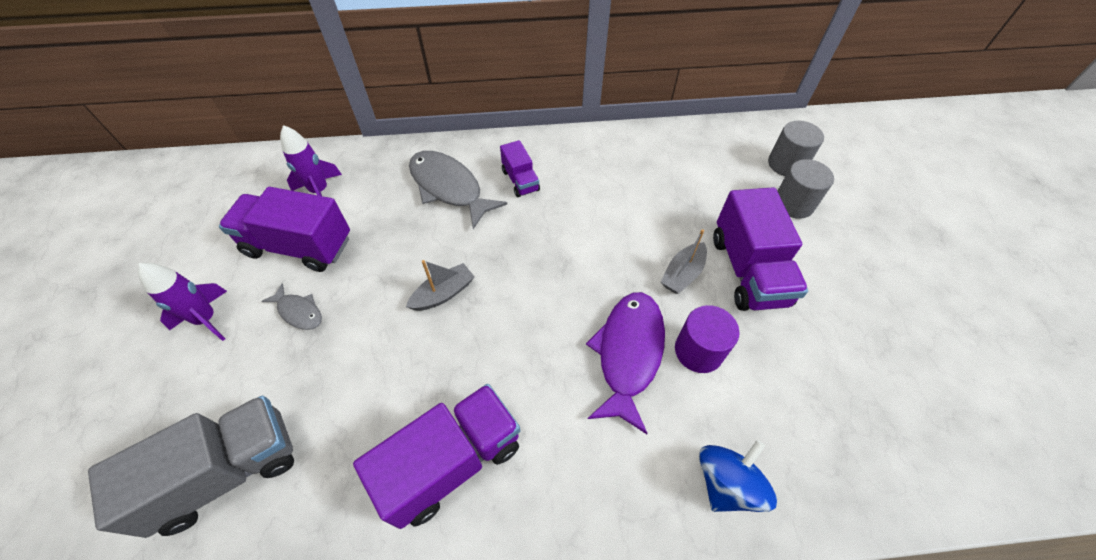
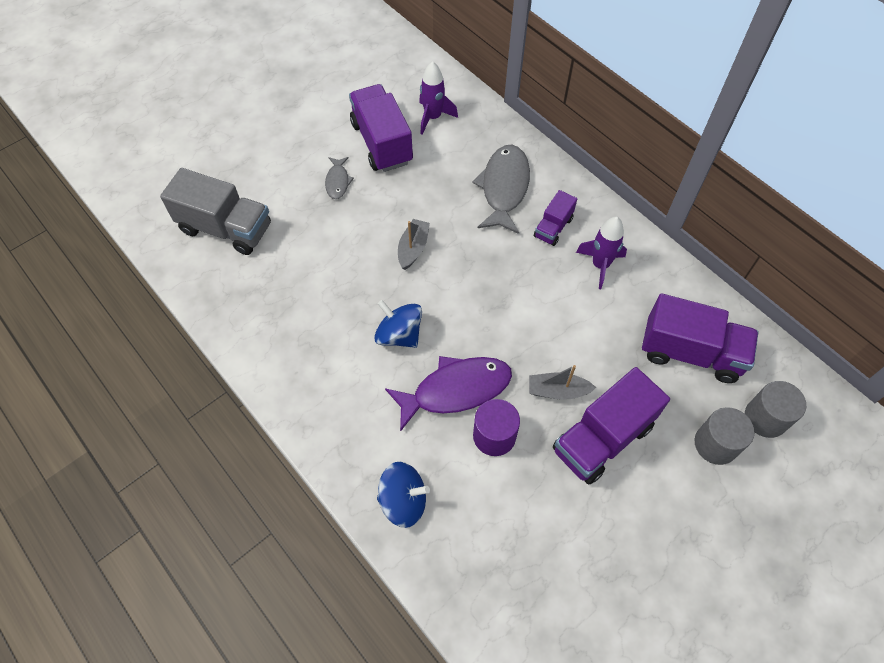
camera: 55 degrees right, 5 degrees up
purple rocket [138,263,227,341] -> purple rocket moved to [576,217,627,289]
purple truck [353,384,520,529] -> purple truck moved to [642,293,758,383]
grey boat [406,260,475,311] -> grey boat turned 90 degrees counterclockwise [398,219,430,270]
none -> blue spinning top [375,300,422,348]

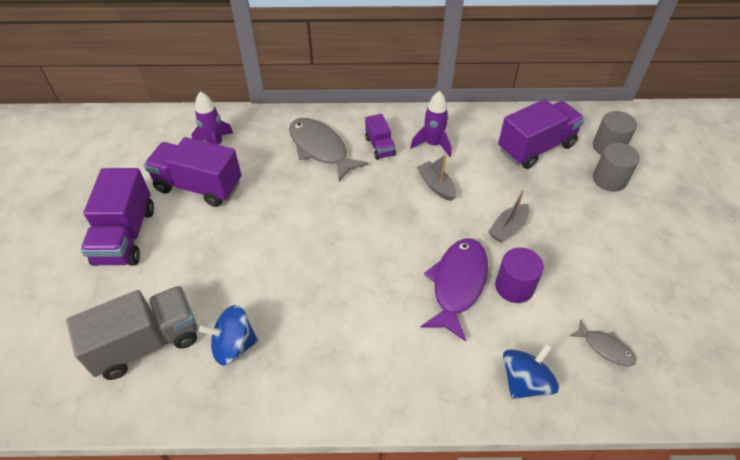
camera: 50 degrees left, 10 degrees down
grey fish [325,157,354,199] -> grey fish moved to [570,319,636,366]
blue spinning top [375,300,422,348] -> blue spinning top moved to [199,305,258,366]
grey boat [398,219,430,270] -> grey boat moved to [417,155,456,201]
purple truck [553,367,670,484] -> purple truck moved to [81,168,154,266]

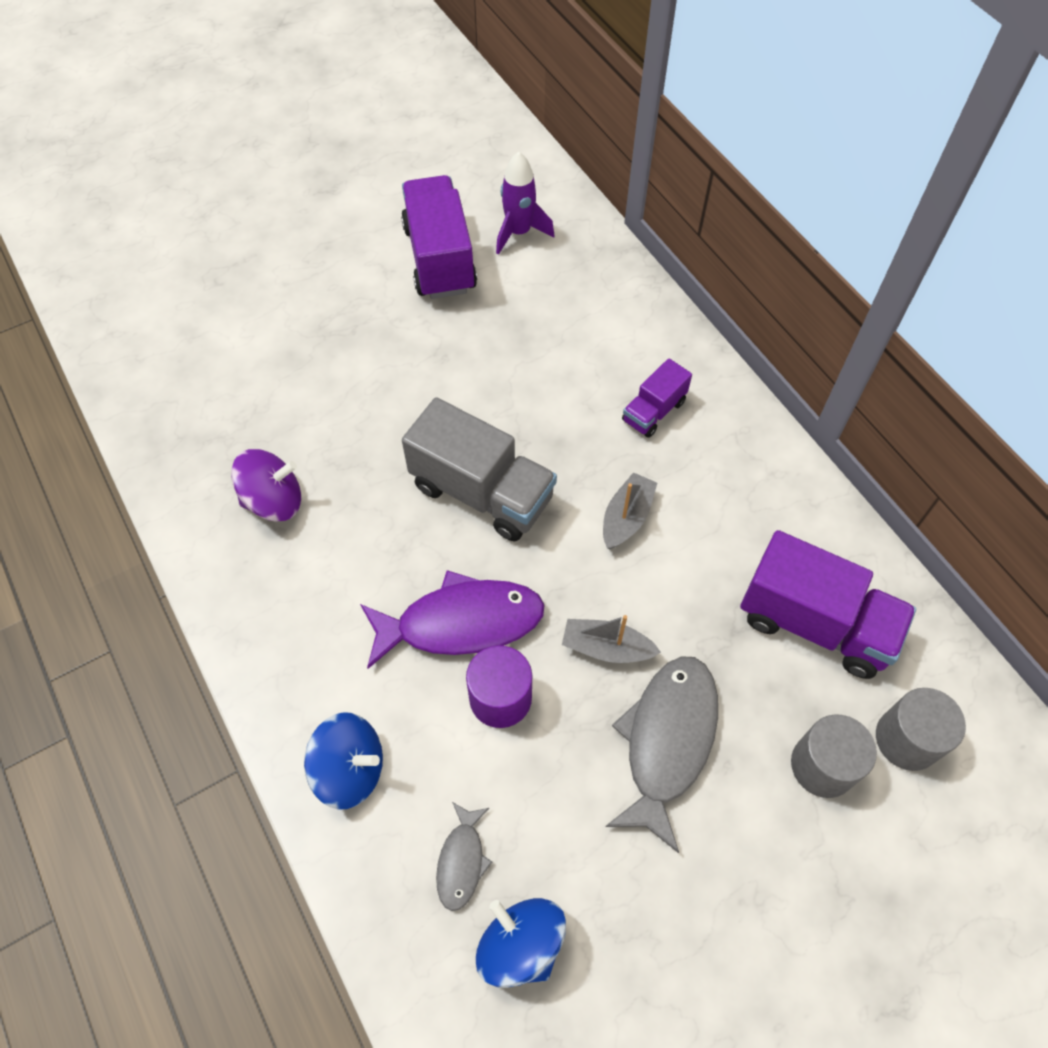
camera: 60 degrees right, 10 degrees up
grey truck [66,286,197,380] -> grey truck moved to [402,397,557,541]
purple truck [81,168,154,266] -> none
blue spinning top [199,305,258,366] -> blue spinning top moved to [476,898,566,988]
grey fish [289,118,368,182] -> grey fish moved to [605,656,718,853]
purple rocket [410,91,451,157] -> none
none -> purple spinning top [231,449,301,522]

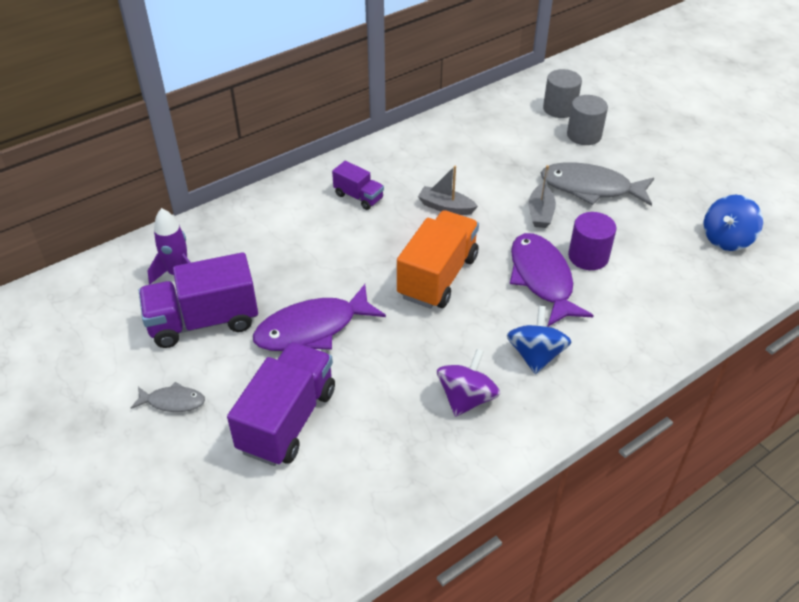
camera: 95 degrees left, 15 degrees down
purple spinning top [231,449,301,522] -> purple spinning top turned 45 degrees clockwise [437,349,500,417]
blue spinning top [304,712,383,810] -> blue spinning top moved to [507,306,571,374]
grey truck [402,397,557,541] -> orange truck [397,210,479,309]
grey fish [436,802,492,911] -> grey fish moved to [131,382,205,412]
purple truck [740,530,916,679] -> purple truck moved to [227,342,335,466]
none -> purple fish [253,284,386,351]

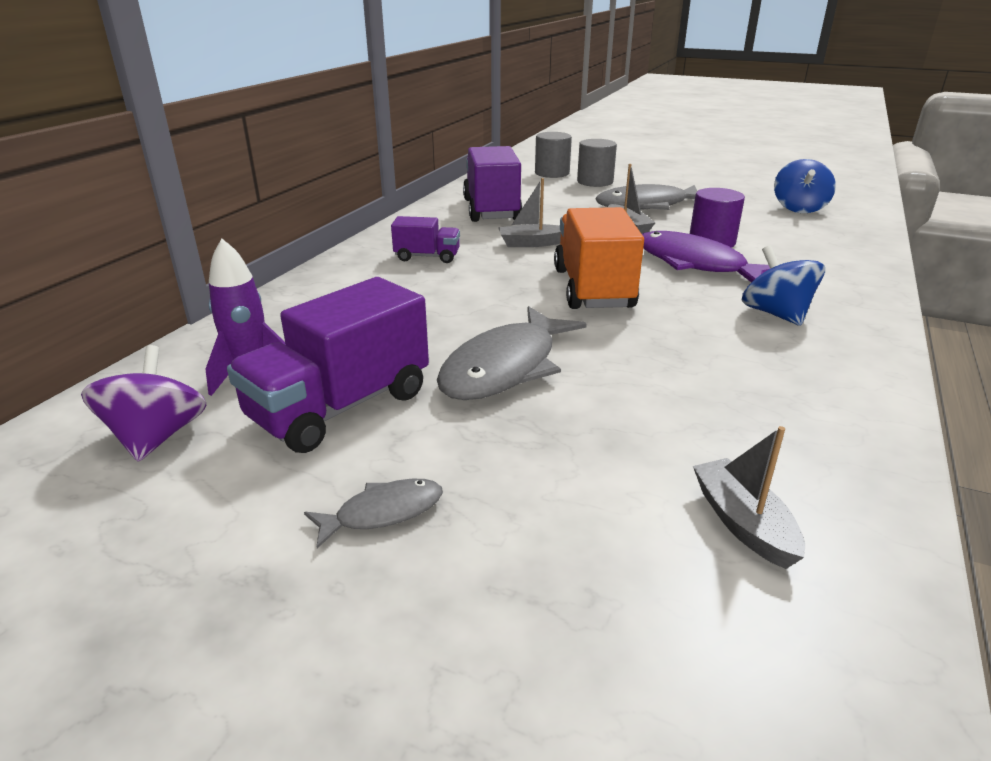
camera: 30 degrees left, 15 degrees down
purple truck [227,342,335,466] -> purple truck moved to [463,146,523,222]
purple fish [253,284,386,351] -> grey fish [437,306,587,400]
purple spinning top [437,349,500,417] -> purple spinning top moved to [81,345,206,462]
none -> grey boat [693,426,805,569]

